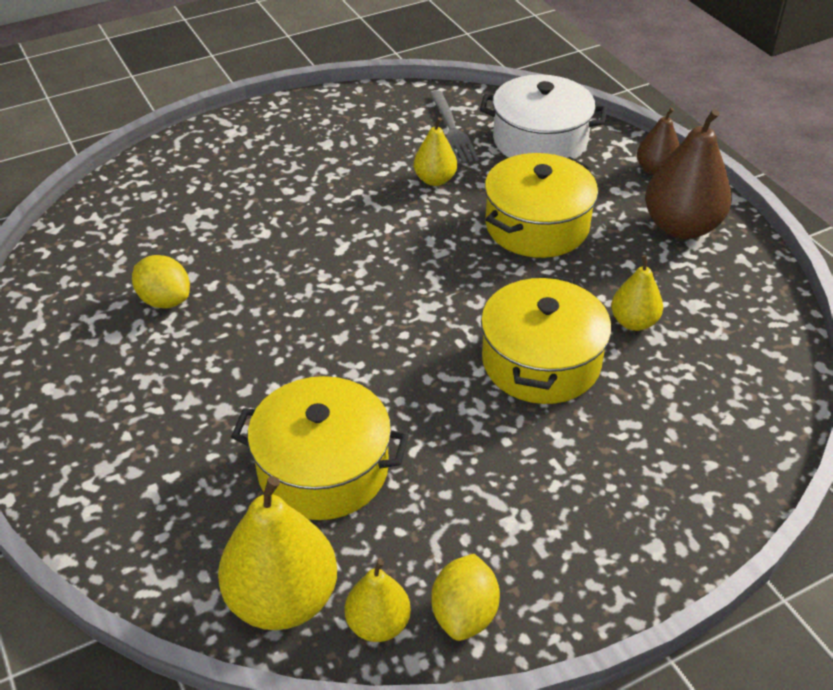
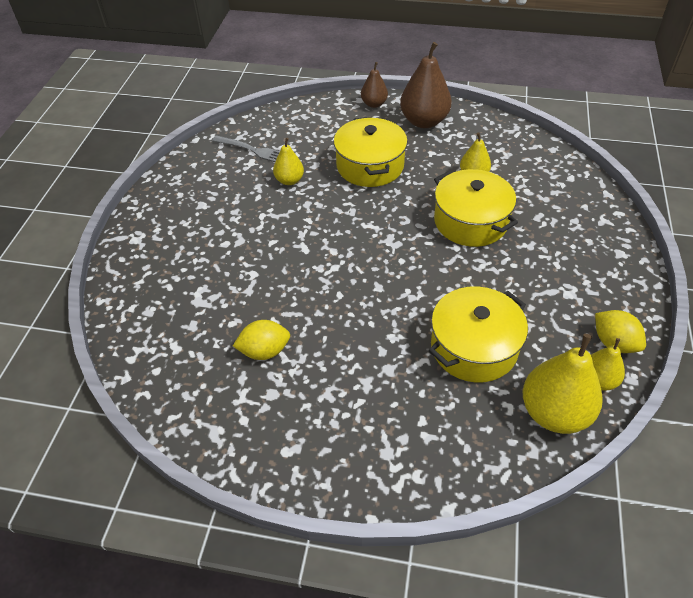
camera: 50 degrees left, 5 degrees up
white pot [480,74,607,159] -> none

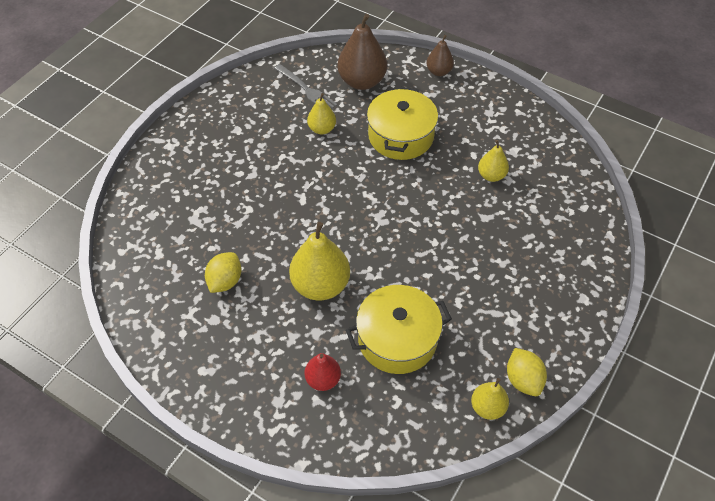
camera: 20 degrees right, 5 degrees up
yellow lemon [233,320,290,360] -> yellow lemon turned 75 degrees counterclockwise [205,252,241,293]
brown pear [400,42,451,128] -> brown pear moved to [337,14,387,90]
yellow pot [434,169,518,247] -> none
yellow pear [523,334,603,434] -> yellow pear moved to [289,222,350,300]
none -> red pear [305,353,341,391]

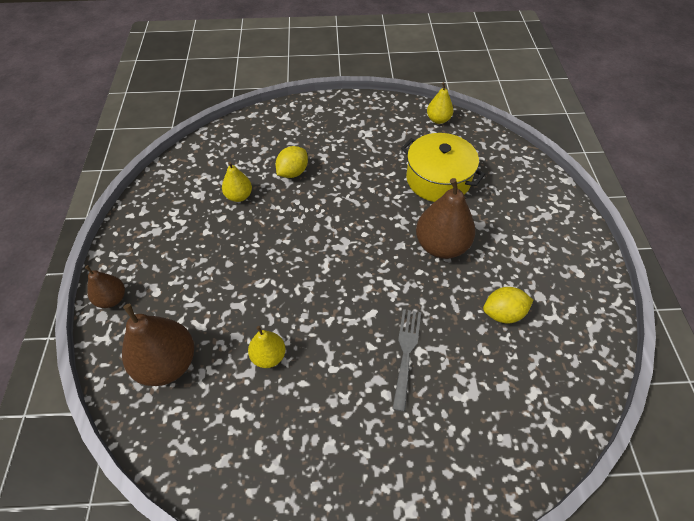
camera: 125 degrees left, 0 degrees up
grey fork [274,64,337,108] -> grey fork moved to [392,309,421,412]
yellow pear [289,222,350,300] -> brown pear [416,178,475,259]
red pear [305,353,341,391] -> none
yellow pot [367,87,438,160] -> none
yellow lemon [507,348,547,396] -> yellow lemon moved to [276,146,308,178]

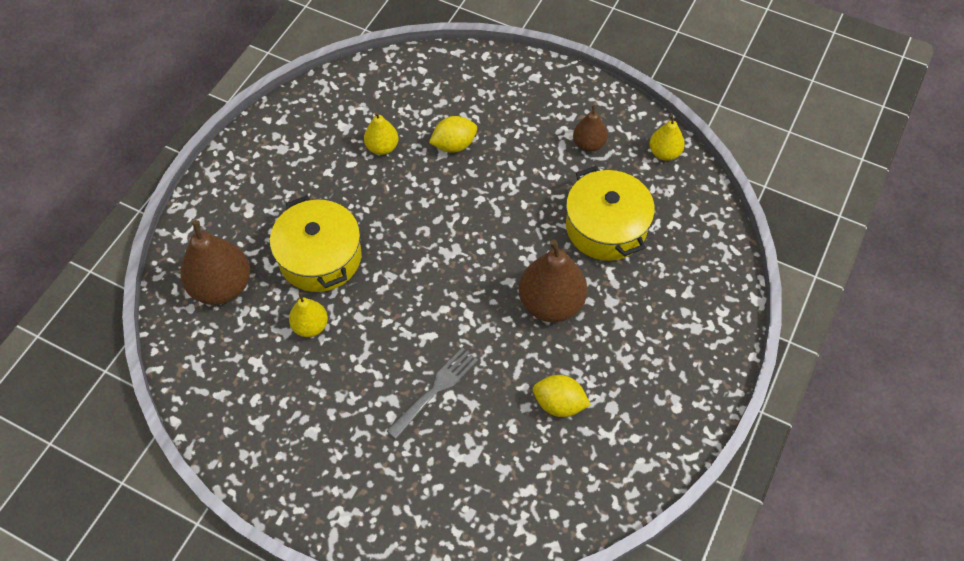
camera: 30 degrees right, 5 degrees up
brown pear [85,265,125,308] -> brown pear moved to [573,105,608,152]
none -> yellow pot [270,195,362,292]

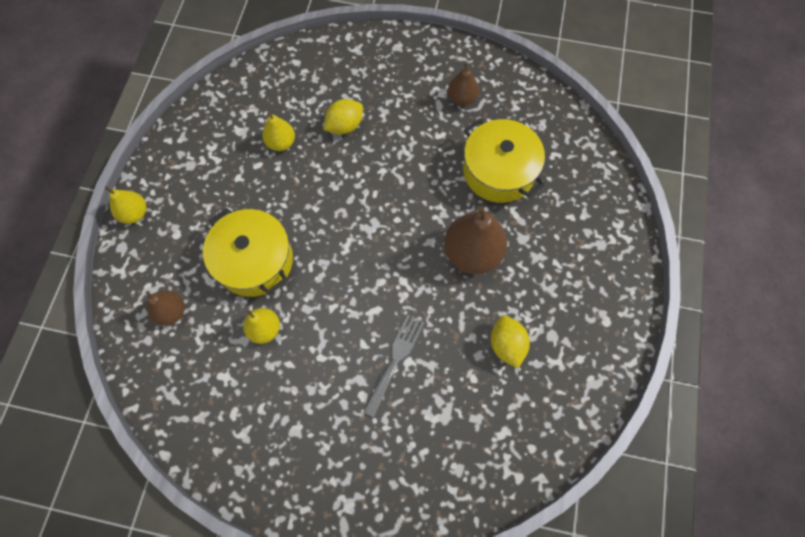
camera: 15 degrees left, 10 degrees up
brown pear [181,220,250,305] -> brown pear [146,290,185,326], size x0.56
yellow lemon [533,375,591,417] -> yellow lemon turned 75 degrees clockwise [491,315,530,369]
yellow pear [649,115,685,161] -> yellow pear moved to [104,186,146,224]

